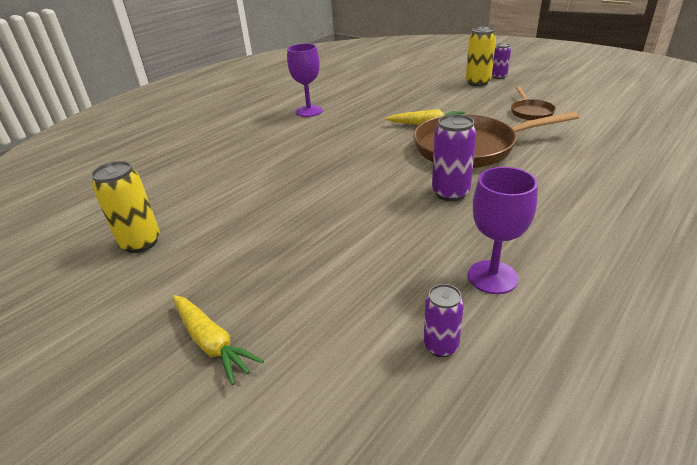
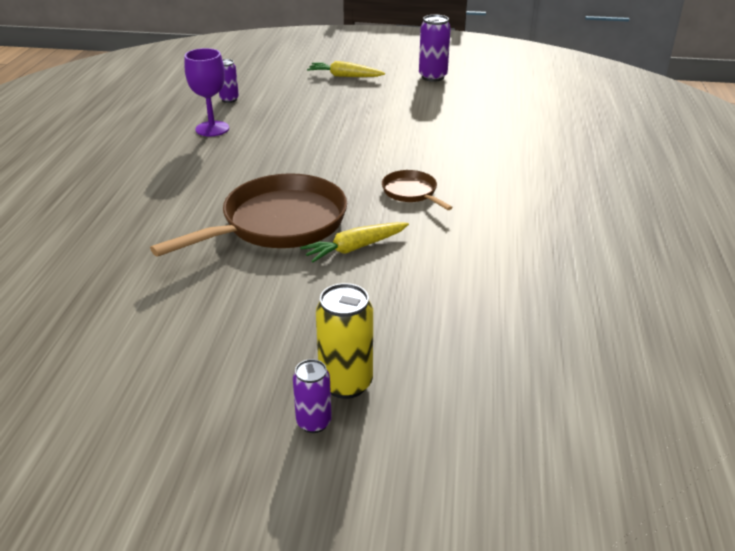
camera: 145 degrees right, 0 degrees up
yellow can [91,161,160,253] -> none
purple goblet [287,43,323,117] -> none
purple can [432,114,476,201] -> purple can moved to [419,15,451,82]
brown pan [511,87,556,120] -> brown pan moved to [382,170,453,210]

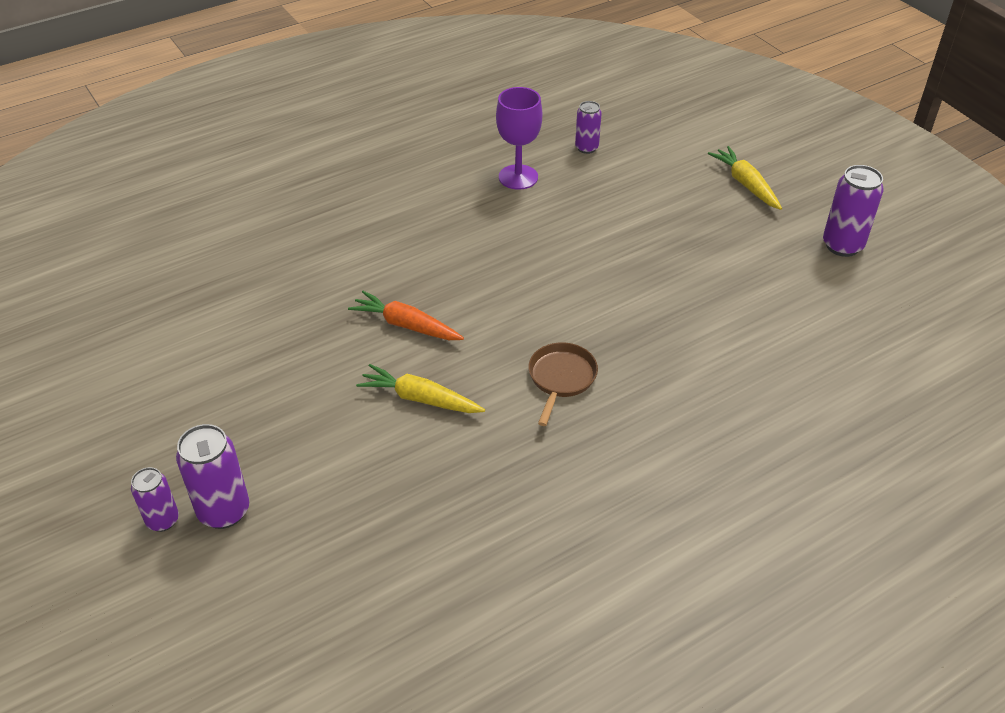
camera: 50 degrees right, 10 degrees up
brown pan [150,173,347,257] -> orange carrot [348,291,464,340]
yellow can [316,283,373,399] -> purple can [176,424,249,529]

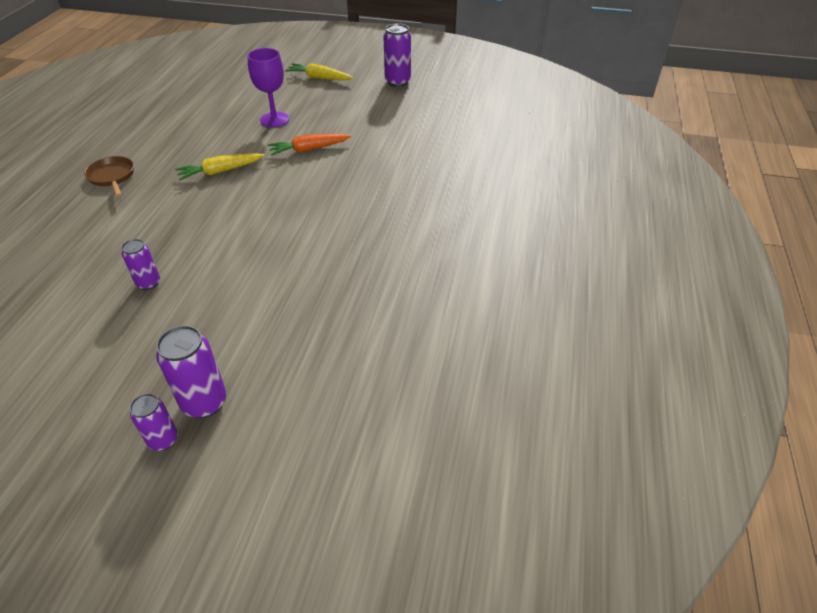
camera: 45 degrees left, 0 degrees up
orange carrot [348,291,464,340] -> orange carrot moved to [268,134,351,156]
yellow carrot [356,364,485,413] -> yellow carrot moved to [175,153,264,181]
purple goblet [496,87,542,190] -> purple goblet moved to [248,48,289,127]
brown pan [528,342,598,426] -> brown pan moved to [84,156,134,197]
purple can [575,101,602,154] -> purple can moved to [121,239,160,290]

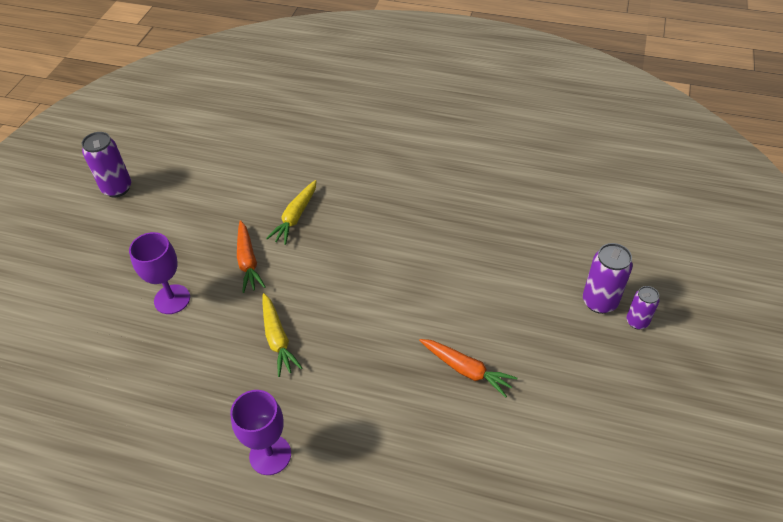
camera: 85 degrees left, 5 degrees up
brown pan [84,156,134,197] -> purple goblet [230,390,291,475]
purple can [121,239,160,290] -> orange carrot [419,339,517,398]
yellow carrot [285,63,353,80] -> yellow carrot moved to [266,180,317,245]

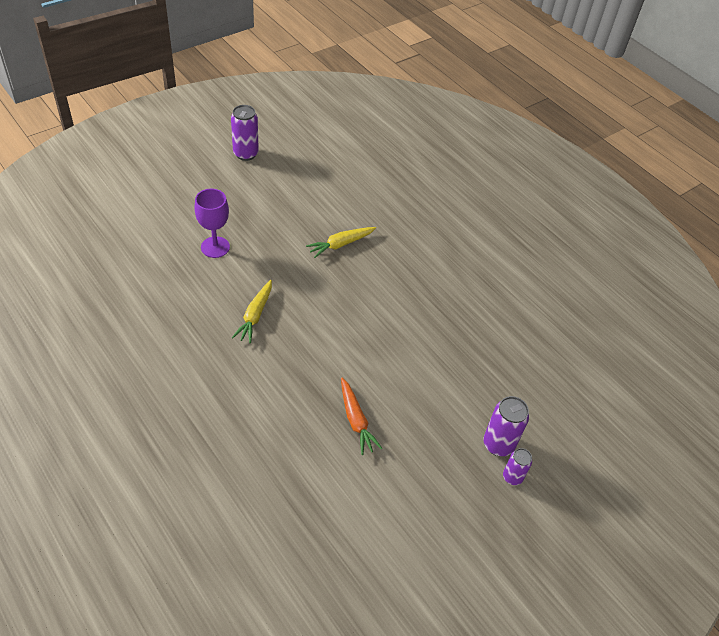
camera: 30 degrees right, 0 degrees up
purple goblet [230,390,291,475] -> none
orange carrot [237,220,266,293] -> none

